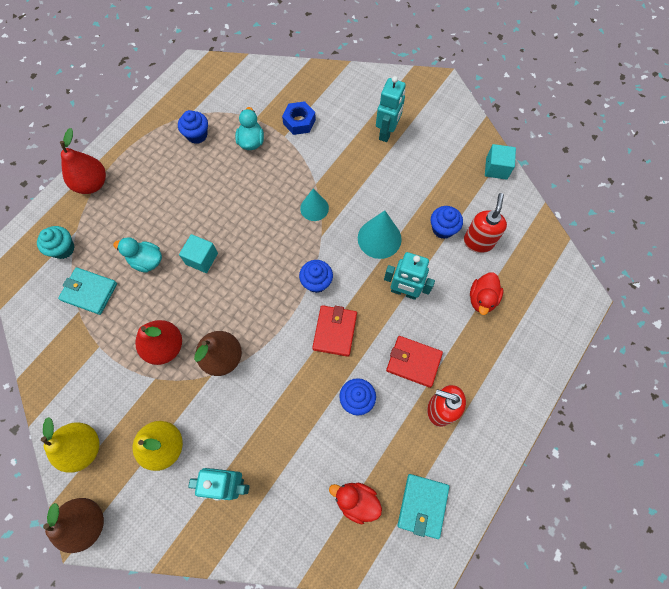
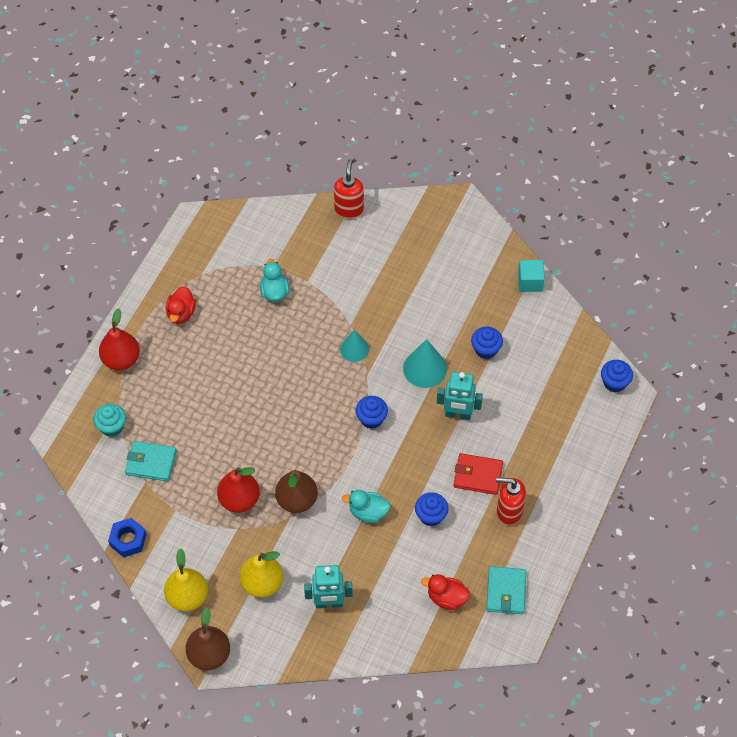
camera: 10 degrees left, 10 degrees down
turquoise duck [113,237,162,273] -> turquoise duck moved to [342,490,391,523]
blue cupcake [178,110,208,144] -> blue cupcake moved to [601,360,633,392]
turquoise cube [179,234,218,273] -> none
blue nut [282,101,316,135] -> blue nut moved to [108,518,147,558]
red wallet [312,305,357,357] -> none
turquoise robot [376,76,406,142] -> none
red soap dispenser [464,193,507,253] -> red soap dispenser moved to [334,159,364,219]
red duck [470,272,503,315] -> red duck moved to [166,286,196,324]

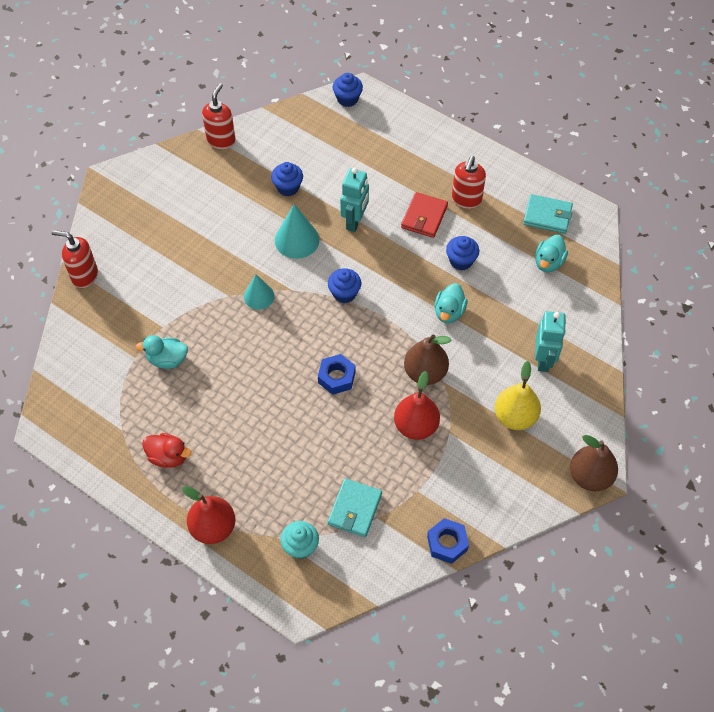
camera: 80 degrees left, 0 degrees up
yellow pear [164,548,208,611] -> none
red duck [421,574,470,610] -> turquoise duck [535,235,568,272]
turquoise cube [518,260,545,292] -> red soap dispenser [202,83,236,149]
none -> blue nut [318,354,356,395]

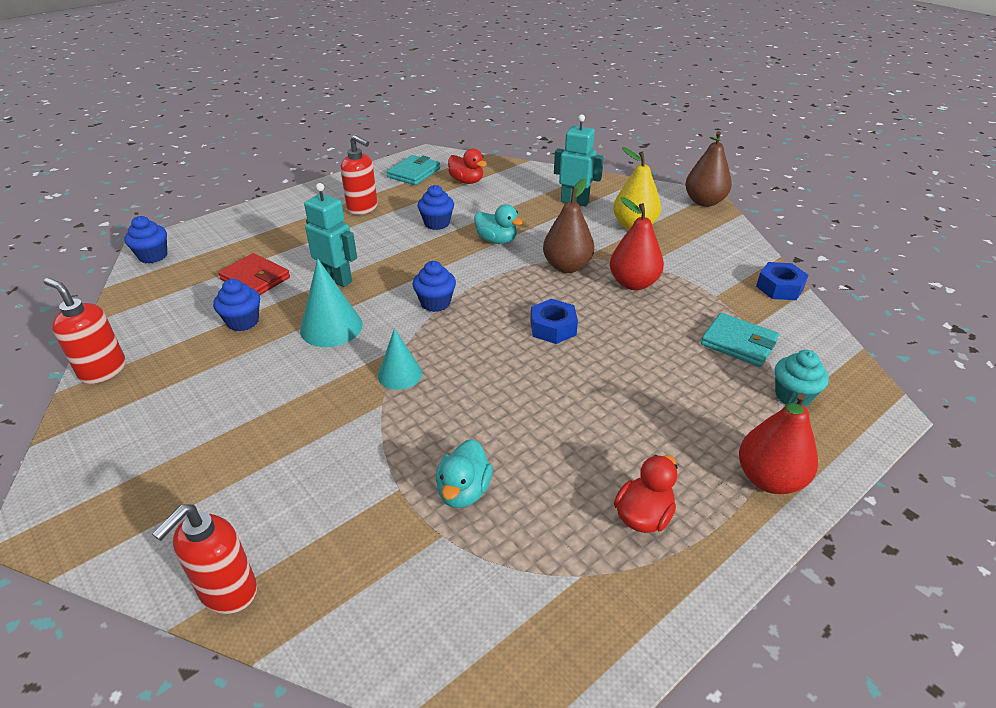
camera: 75 degrees left, 20 degrees down
red wallet [401,192,448,238] -> red wallet moved to [218,253,290,295]
turquoise duck [535,235,568,272] -> red duck [448,148,487,184]

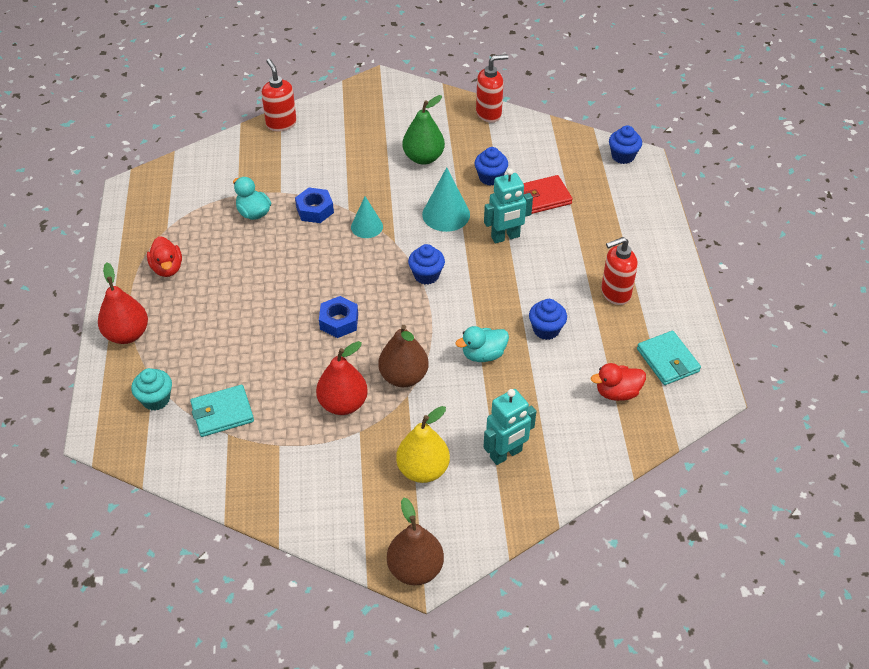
camera: 125 degrees right, 10 degrees up
blue nut [756,262,809,300] -> blue nut moved to [295,188,334,223]
none -> green pear [402,95,445,165]

